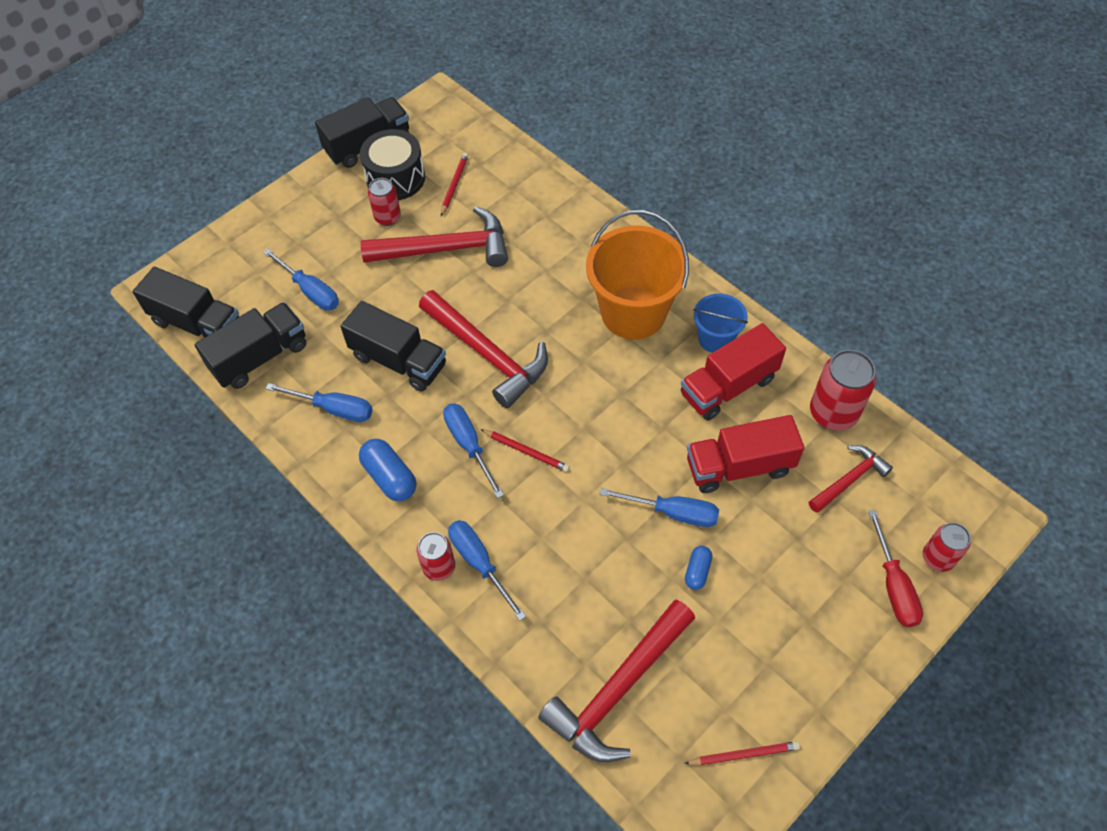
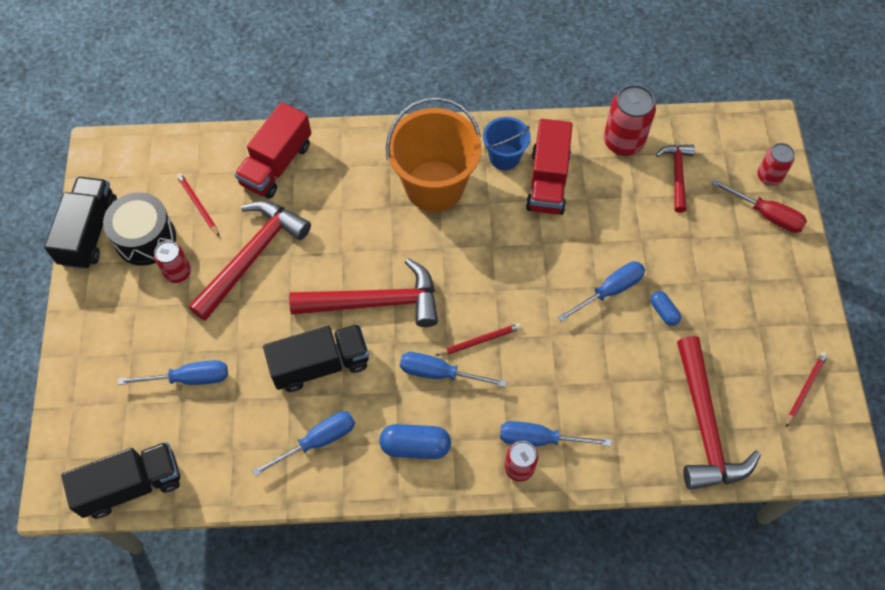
camera: 50 degrees left, 5 degrees up
black truck [194,302,306,389] -> none
red truck [687,415,804,493] -> red truck moved to [234,102,311,199]

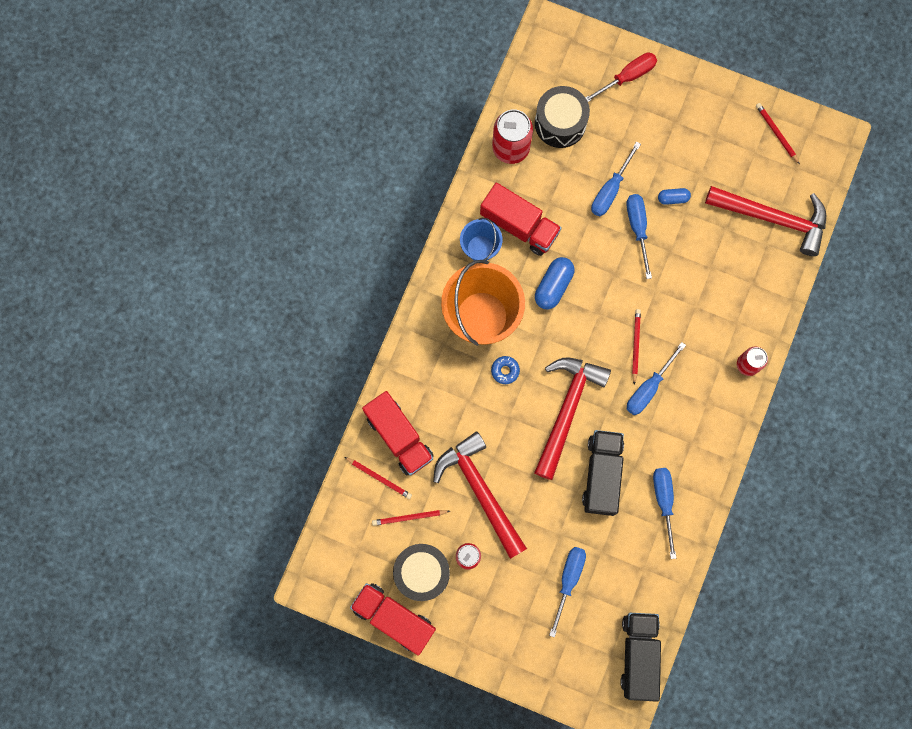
camera: 65 degrees left, 15 degrees up
black truck [44,177,117,269] -> red truck [350,583,436,656]
blue capsule [379,424,451,459] -> blue capsule moved to [535,257,574,310]
blue screwdriver [500,421,611,446] -> blue screwdriver moved to [591,141,641,216]
red hammer [656,145,695,213] -> black drum [535,86,590,148]
red can [757,143,795,186] -> none
none -> red pencil [345,457,412,499]
none -> blue donut [491,356,520,384]

